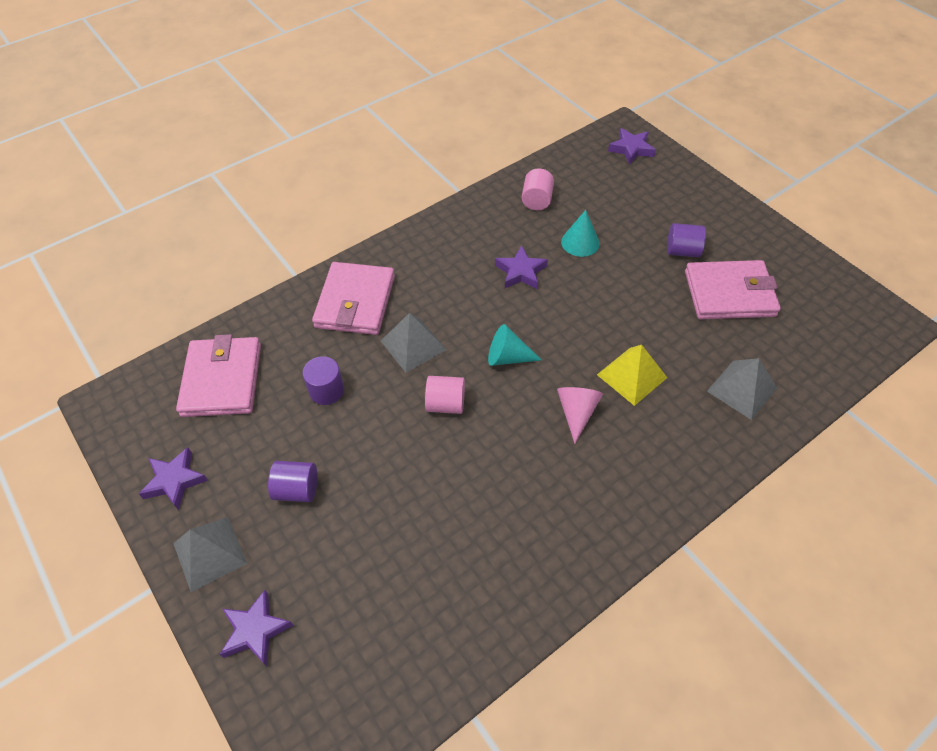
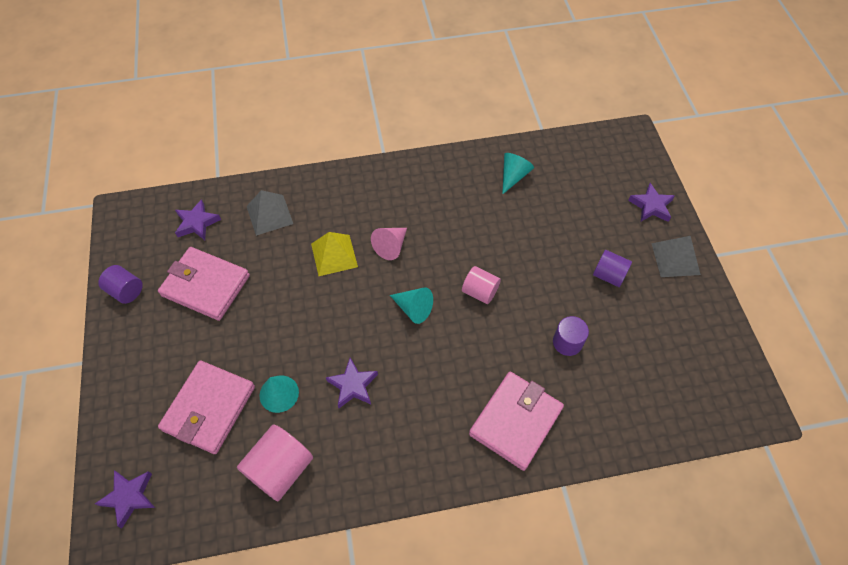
camera: 155 degrees left, 5 degrees up
purple star [139,447,208,510] -> purple star moved to [175,199,221,240]
pink wallet [176,334,261,417] -> pink wallet moved to [158,360,255,454]
grey pyramid [381,313,446,373] -> none
pink cylinder [522,168,554,210] -> pink cylinder [237,424,313,501], size x1.58
purple cylinder [667,223,706,257] -> purple cylinder moved to [98,265,143,304]
none -> turquoise cone [502,153,534,194]

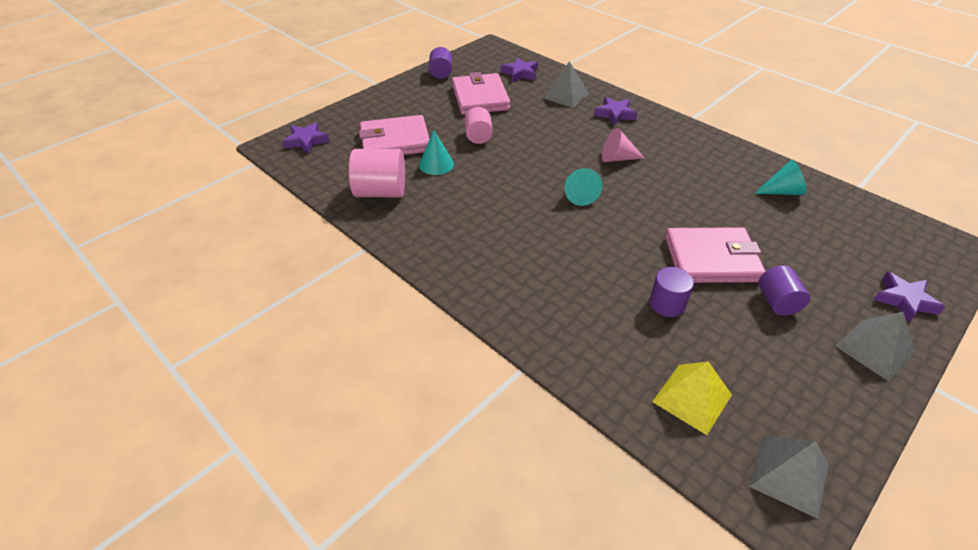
camera: 55 degrees right, 15 degrees down
yellow pyramid [311,232,358,276] -> yellow pyramid moved to [652,361,732,435]
purple star [326,358,378,408] -> purple star moved to [594,97,637,126]
pink cylinder [462,266,501,304] -> pink cylinder moved to [465,107,493,144]
pink wallet [469,372,564,471] -> pink wallet moved to [665,227,766,283]
none -> grey pyramid [749,435,828,519]

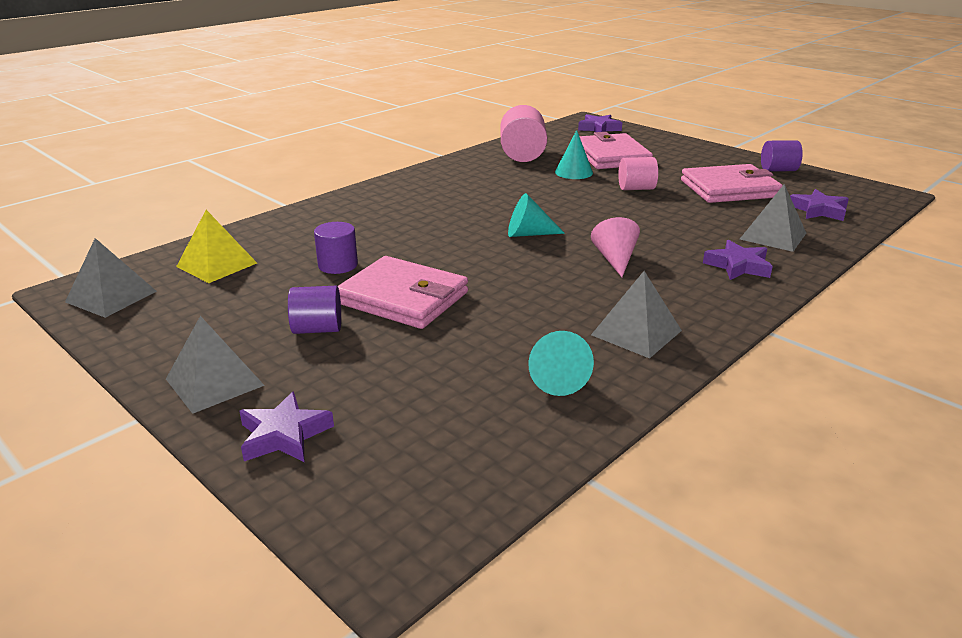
camera: 90 degrees right, 15 degrees down
pink wallet [665,227,766,283] -> pink wallet turned 60 degrees counterclockwise [338,256,468,329]
none -> grey pyramid [591,271,682,358]

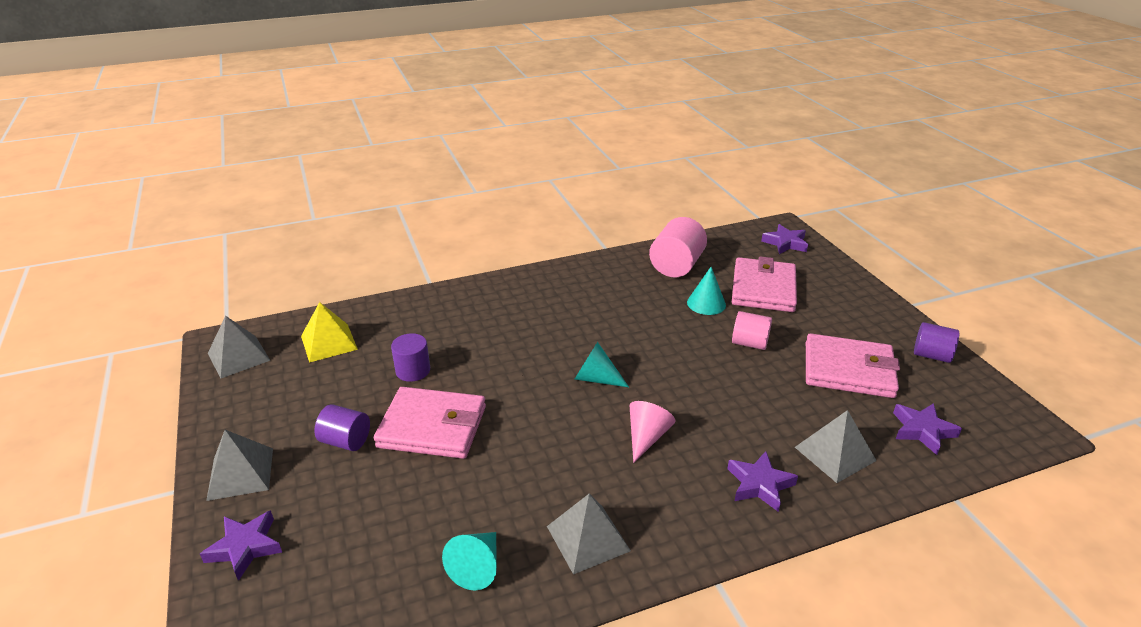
camera: 25 degrees right, 5 degrees up
pink wallet [338,256,468,329] -> pink wallet turned 45 degrees counterclockwise [374,387,486,459]

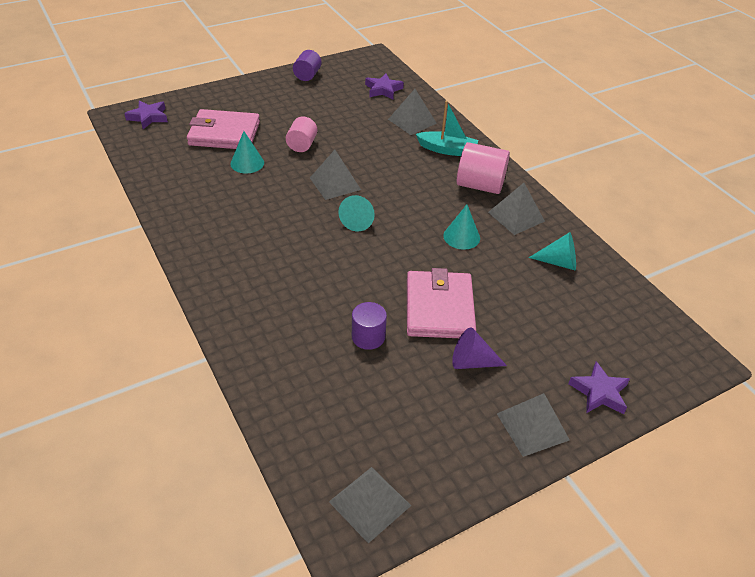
camera: 100 degrees left, 10 degrees up
yellow pyramid [301,302,358,363] -> none
purple cylinder [314,404,370,451] -> purple cone [452,327,507,369]
pink cone [629,401,676,463] -> none
pink cylinder [649,217,707,277] -> pink cylinder moved to [457,142,510,194]
purple star [727,451,798,512] -> turquoise boat [416,101,478,156]
pink wallet [806,333,900,398] -> none
none -> grey pyramid [310,150,361,200]
none -> turquoise cone [443,205,480,250]

